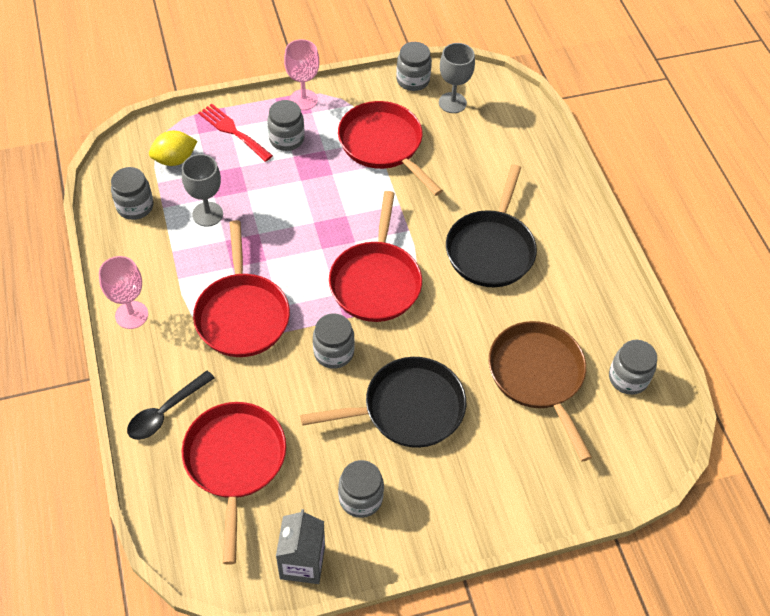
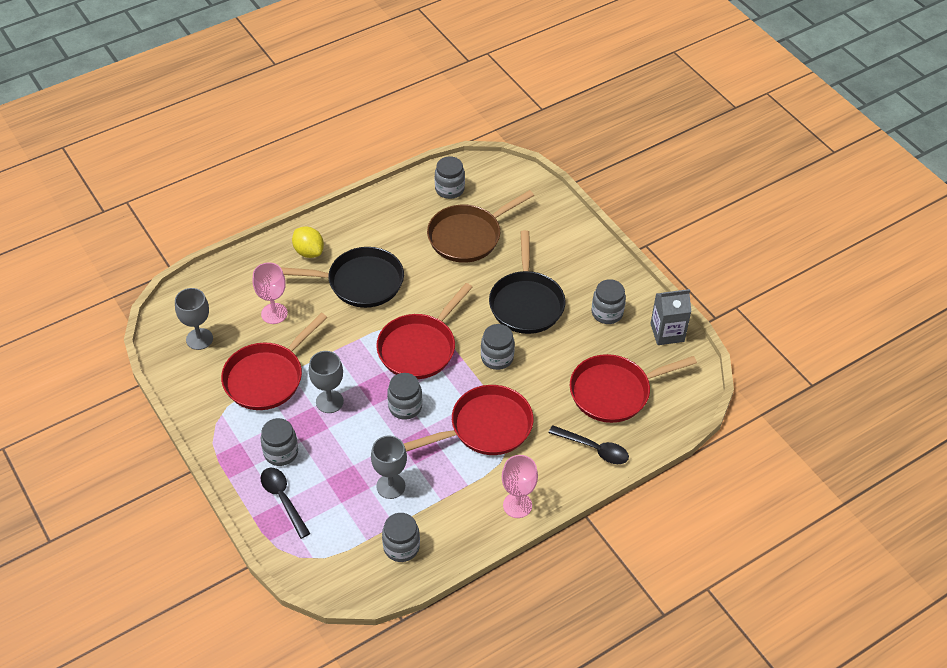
camera: 105 degrees left, 5 degrees down
yellow lemon [149,131,197,166] -> yellow lemon moved to [292,226,324,258]
red fork [198,104,273,162] -> black spoon [261,468,311,539]
pink goblet [284,39,319,110] -> pink goblet moved to [253,262,288,324]
black pan [300,357,466,448] -> black pan turned 150 degrees counterclockwise [489,230,566,334]
red pan [329,191,422,322] -> red pan turned 135 degrees clockwise [376,283,473,379]
grey jar [396,42,432,91] -> grey jar moved to [387,373,422,420]
none -> grey goblet [309,351,344,413]

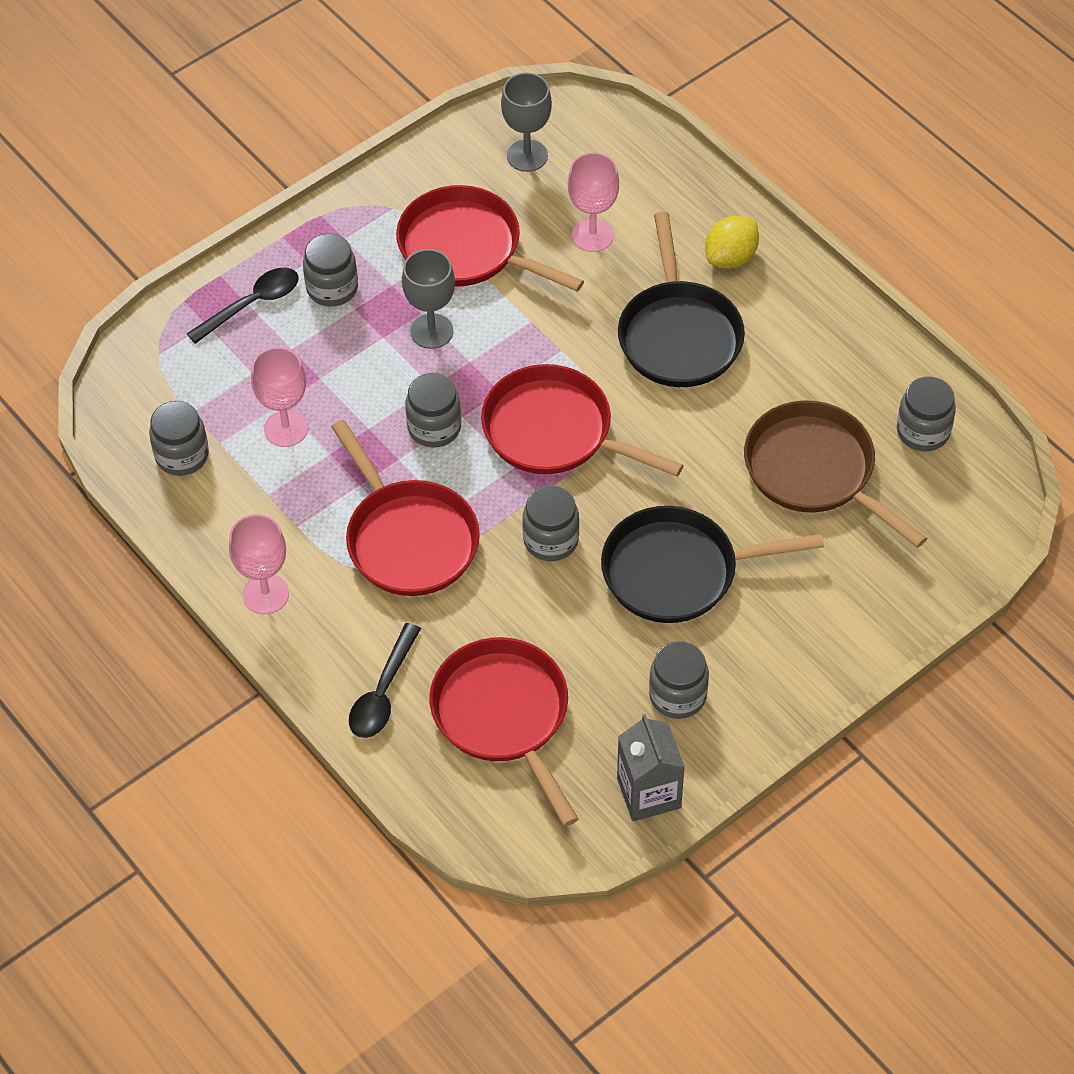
camera: 85 degrees right, 5 degrees up
grey goblet [371,436,407,499] -> pink goblet [251,347,308,447]

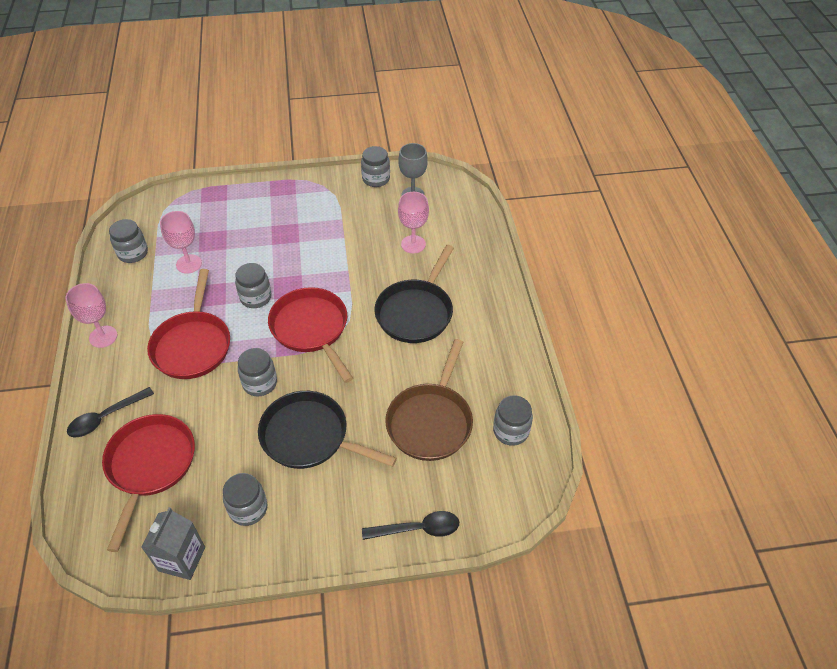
camera: 30 degrees right, 5 degrees down
black spoon [187,268,298,344] -> black spoon moved to [362,511,459,540]
grey jar [303,234,358,307] -> grey jar moved to [361,146,390,187]
red pan [396,185,584,292] -> none
grey goblet [402,249,455,349] -> none
yellow lemon [705,216,759,268] -> none
brown pan [744,400,927,548] -> brown pan turned 150 degrees counterclockwise [385,339,473,461]

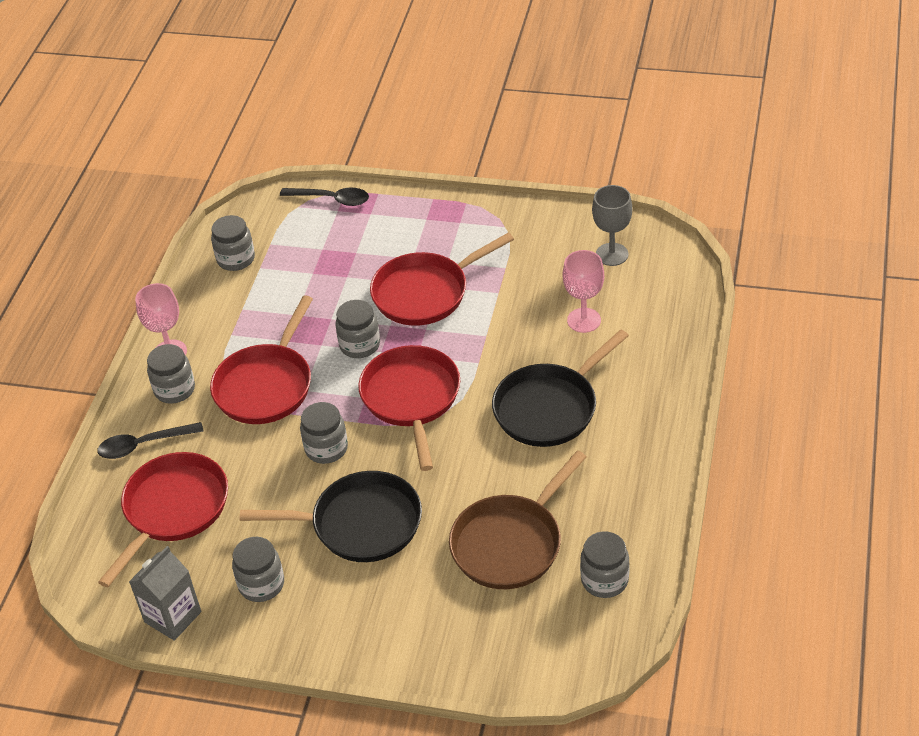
camera: 25 degrees right, 5 degrees down
pink goblet [160,211,202,273] -> none
black pan [258,391,397,469] -> black pan turned 135 degrees clockwise [240,471,422,562]
grey jar [361,146,390,187] -> grey jar moved to [147,344,195,404]
black spoon [362,511,459,540] -> black spoon moved to [280,188,369,206]
none -> red pan [370,233,514,326]

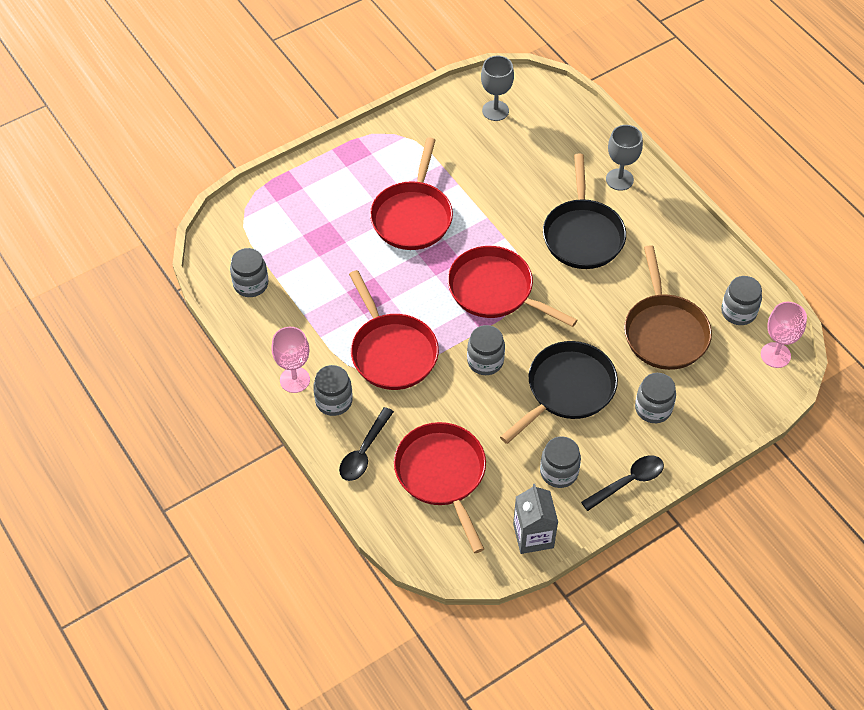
camera: 50 degrees left, 10 degrees up
black spoon [280,188,369,206] -> black spoon moved to [581,455,664,511]
grey jar [335,300,380,358] -> grey jar moved to [635,373,676,423]
pink goblet [563,250,604,333] -> pink goblet moved to [761,302,807,368]
none -> grey goblet [606,125,643,191]

